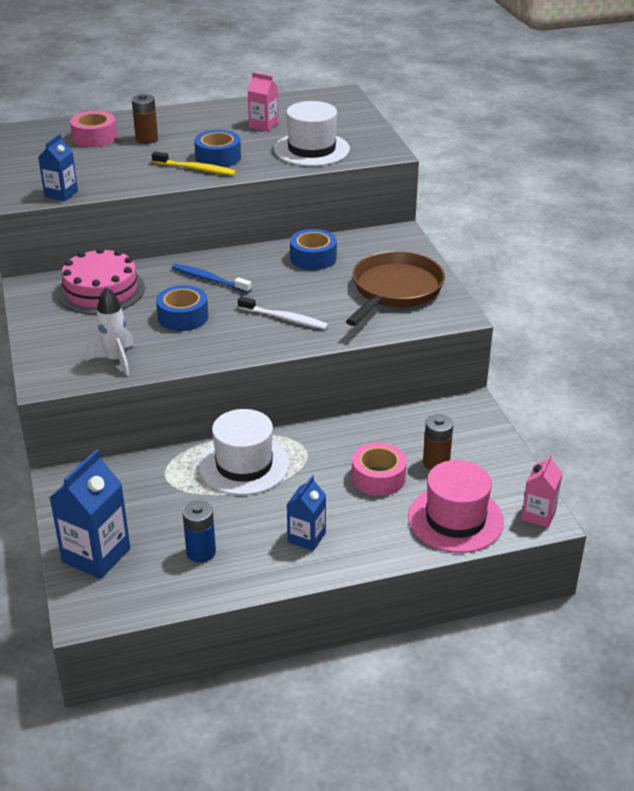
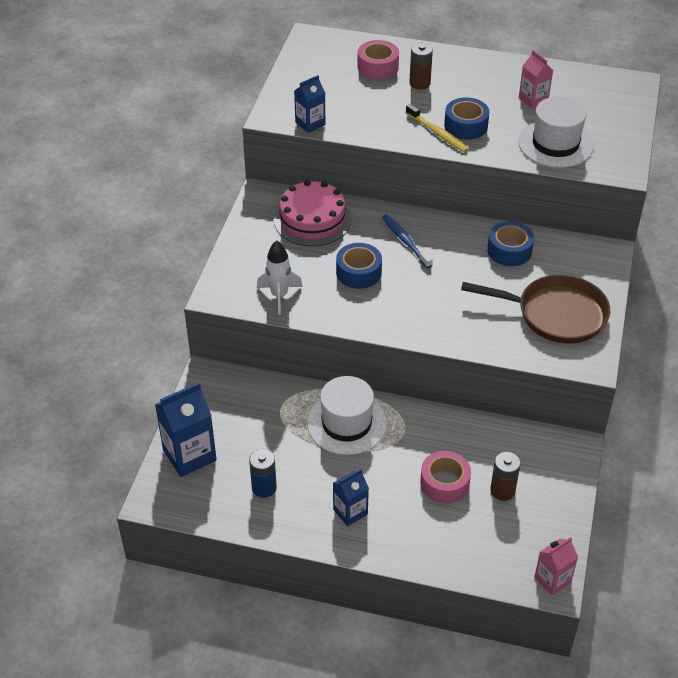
camera: 30 degrees right, 10 degrees up
white toothbrush [238,296,328,330] -> none
brown pan [346,251,445,326] -> brown pan turned 45 degrees clockwise [461,274,610,344]
pink hat [408,460,504,553] -> none

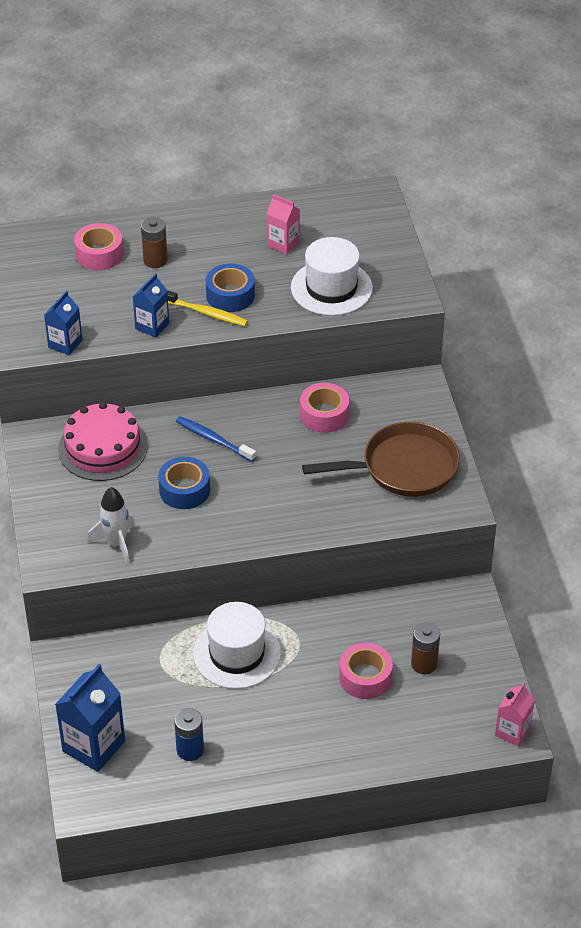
camera: 25 degrees left, 0 degrees up
blue carton [333,469,369,526] -> blue carton moved to [133,273,169,338]
blue tape [487,221,534,266] -> pink tape [300,383,349,433]

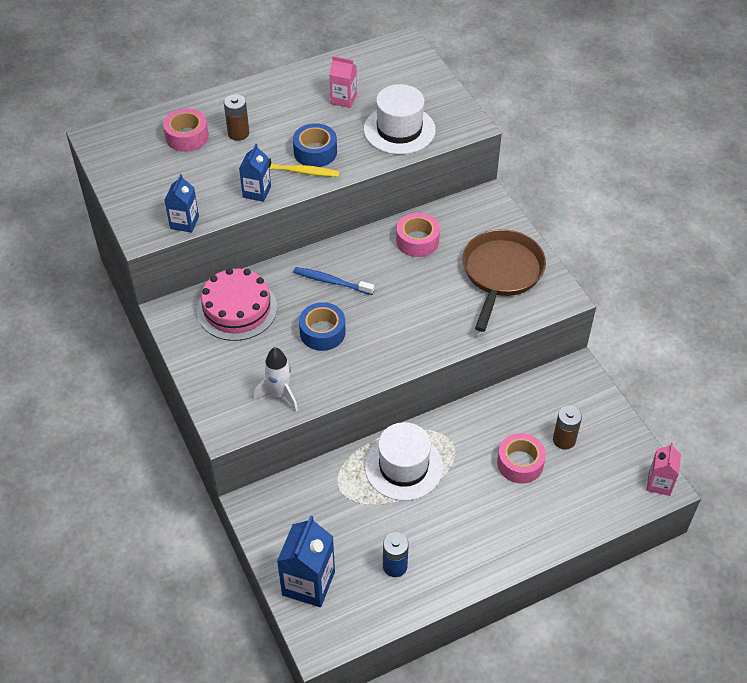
camera: 15 degrees left, 5 degrees up
brown pan [302,422,460,497] -> brown pan turned 45 degrees counterclockwise [463,229,546,332]

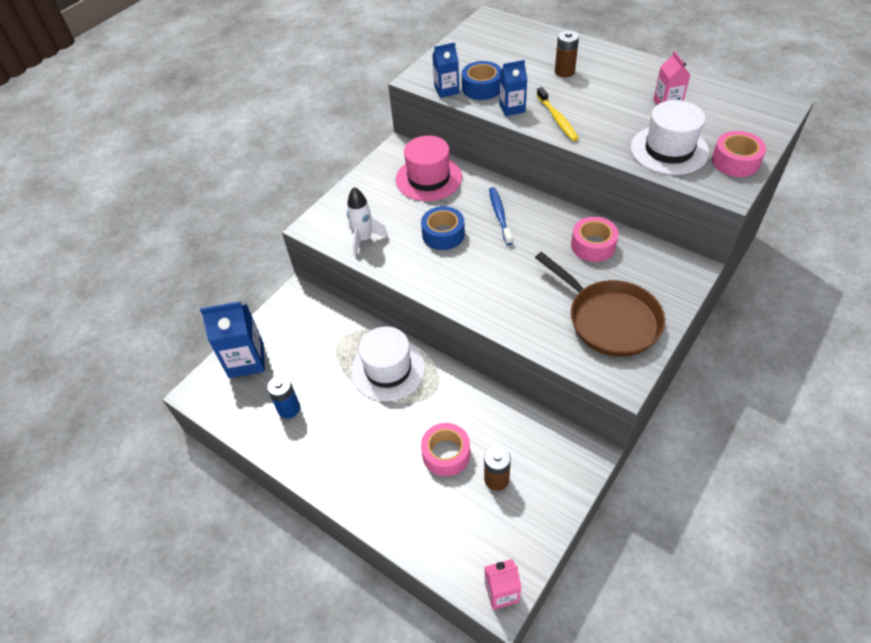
camera: 65 degrees right, 0 degrees up
pink tape [163,108,209,152] -> pink tape moved to [712,131,766,177]
pink cake [197,268,277,341] -> pink hat [396,136,462,201]
blue tape [293,123,337,167] -> blue tape moved to [462,61,502,100]
brown pan [463,229,546,332] -> brown pan turned 60 degrees clockwise [535,252,665,357]

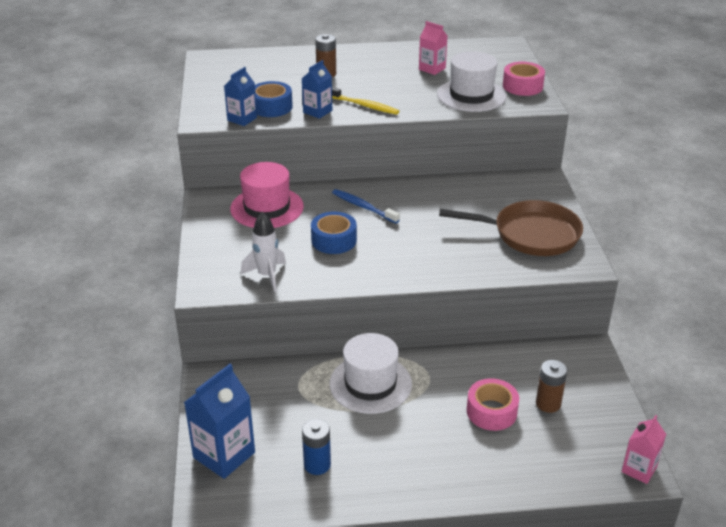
camera: 45 degrees left, 15 degrees down
pink tape [571,217,619,262] -> none

